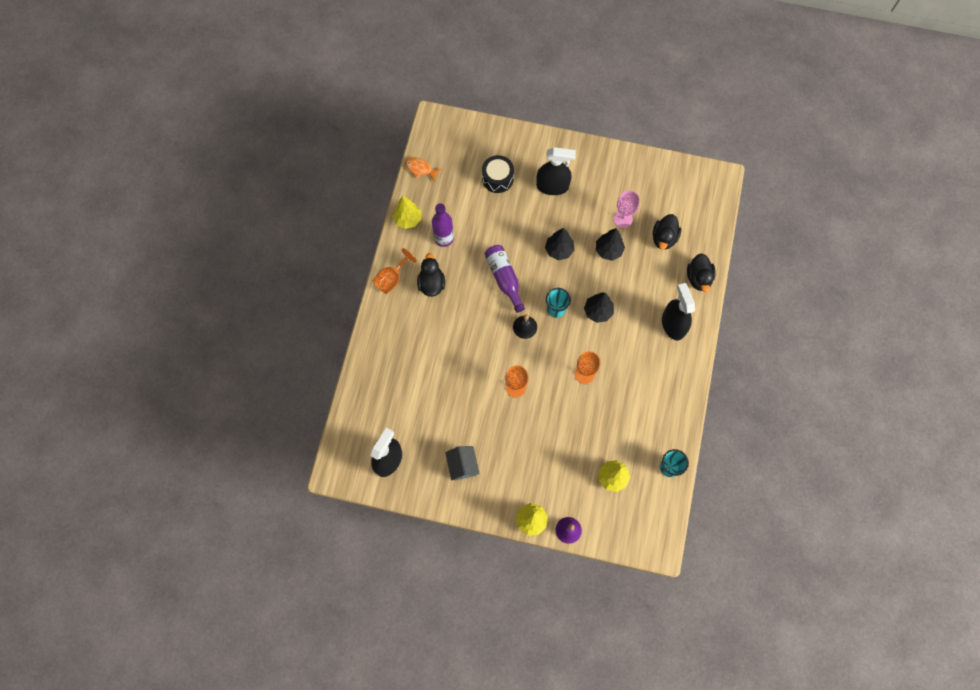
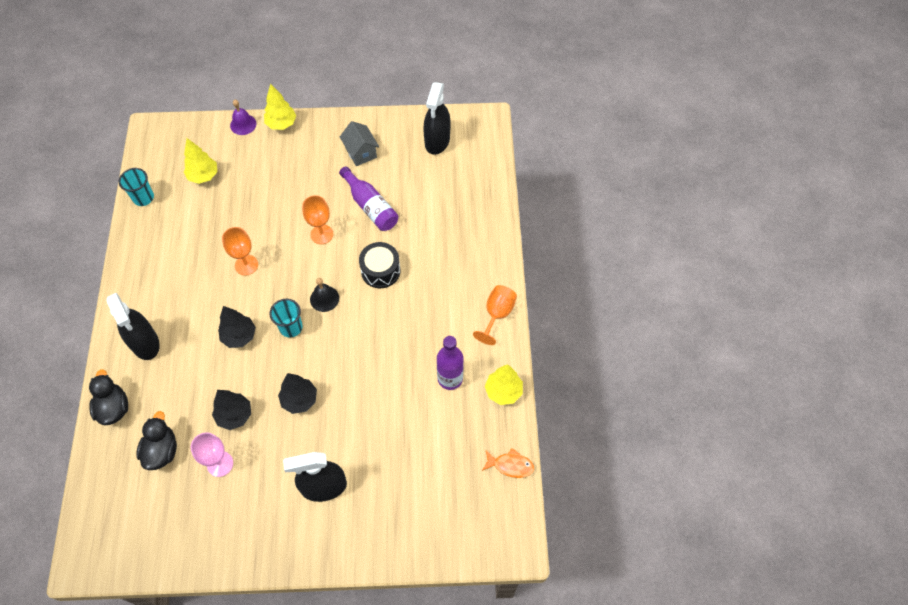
camera: 165 degrees right, 10 degrees down
black duck [417,253,445,297] -> none
black drum [482,155,514,193] -> black drum moved to [359,242,400,288]
purple bottle [485,245,525,313] -> purple bottle moved to [339,166,398,231]

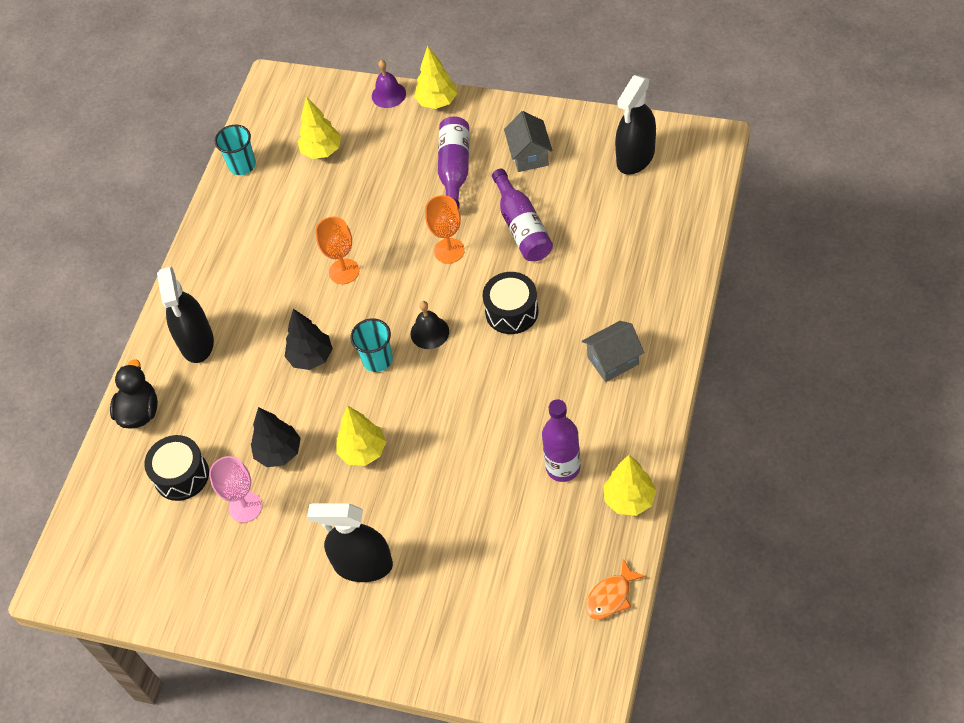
camera: 25 degrees right, 5 degrees down
black duck [136,411,177,470] -> black drum [144,435,209,501]
black tree [278,373,317,414] -> yellow tree [337,405,386,466]
orange goblet [473,285,517,345] -> none
orange fish [482,448,534,478] -> orange fish turned 105 degrees clockwise [585,559,646,619]
none -> purple bottle [438,116,469,208]
none -> grey house [582,321,644,382]

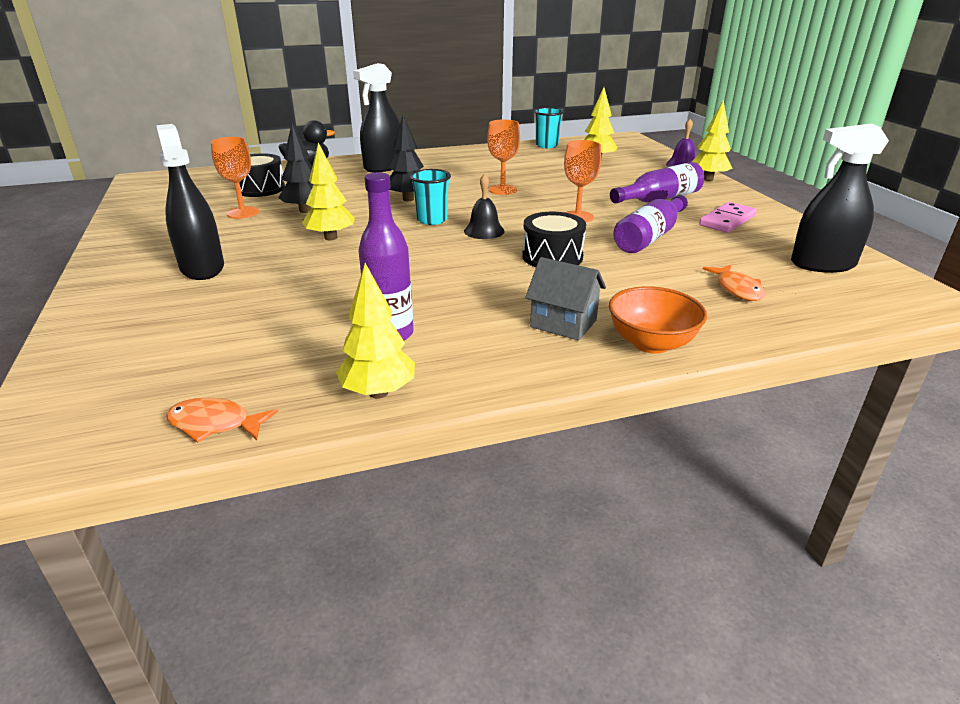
camera: 50 degrees right, 25 degrees down
pink goblet [209,456,262,523] -> orange goblet [211,137,259,219]
grey house [504,111,552,172] -> pink domino [699,202,757,233]
none -> orange bowl [609,286,707,354]
none -> orange fish [703,264,765,301]

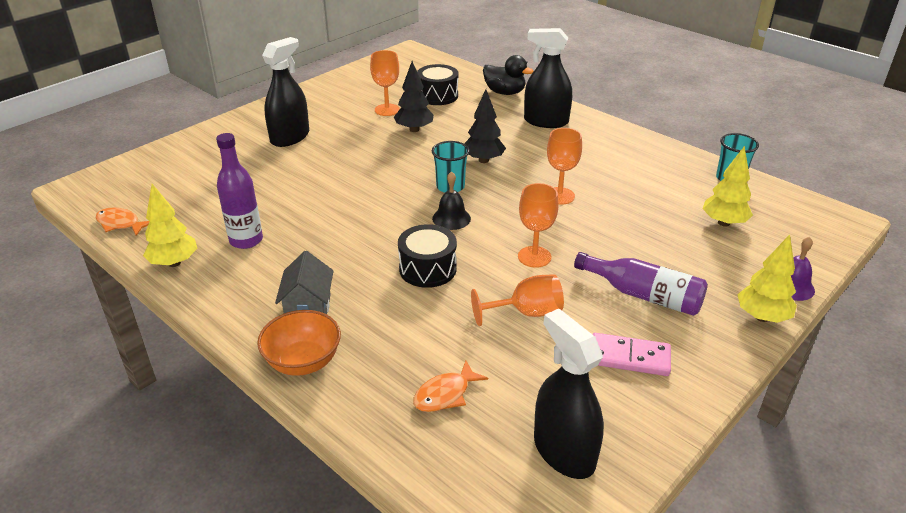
camera: 60 degrees right, 5 degrees up
orange fish [166,397,278,443] -> orange fish turned 45 degrees counterclockwise [96,208,150,236]
yellow tree [302,143,355,240] -> none
purple bottle [613,195,688,253] -> orange goblet [471,274,564,326]

